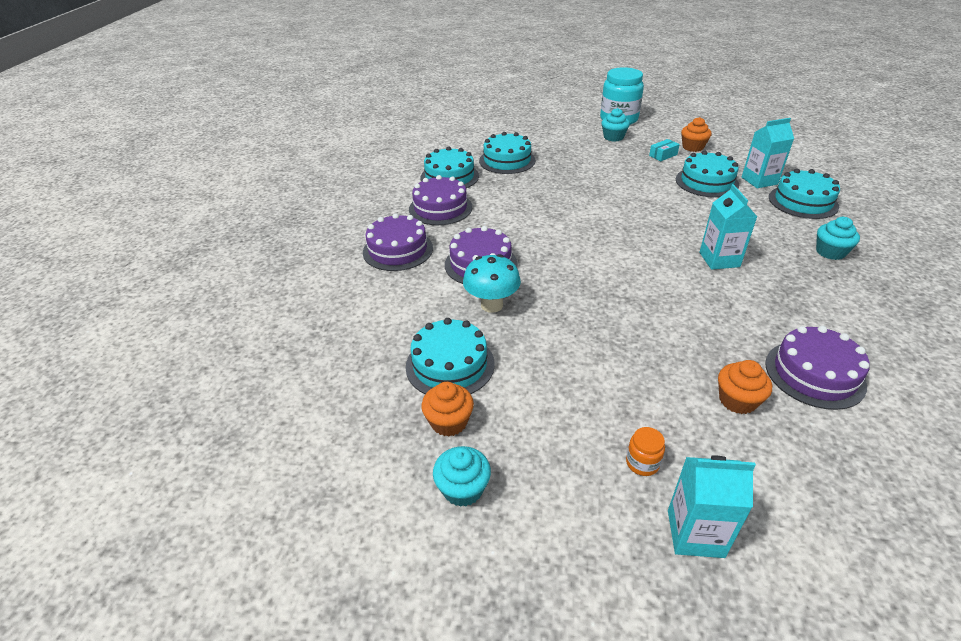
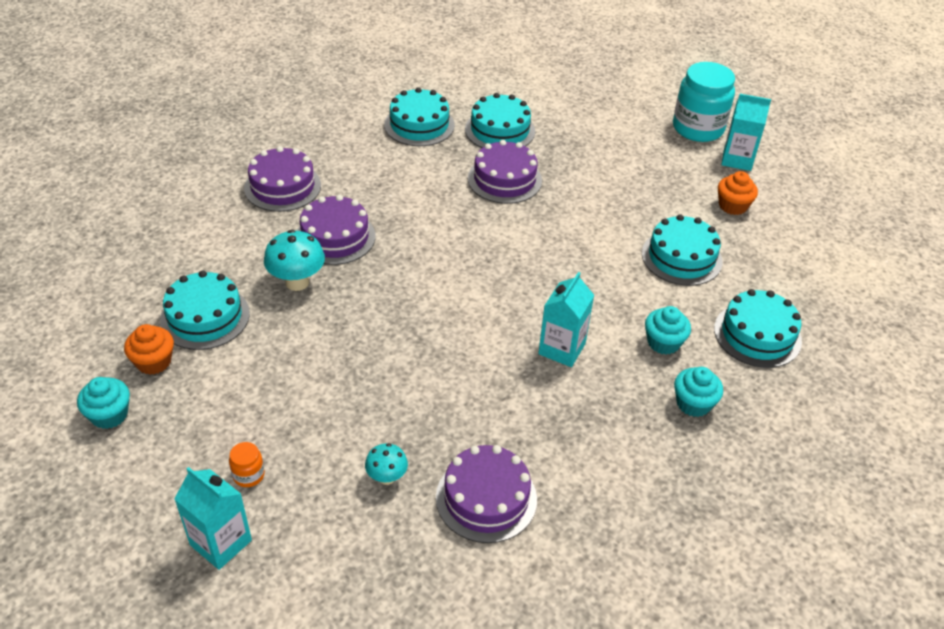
camera: 30 degrees right, 5 degrees up
purple cake [409,175,472,225] -> purple cake moved to [468,140,542,204]
turquoise cupcake [602,108,630,142] -> turquoise cupcake moved to [645,306,691,355]
turquoise box [649,139,680,161] -> none
orange cupcake [718,360,772,414] -> turquoise mushroom [365,443,408,485]
turquoise carton [742,118,794,188] -> turquoise carton moved to [721,94,771,171]

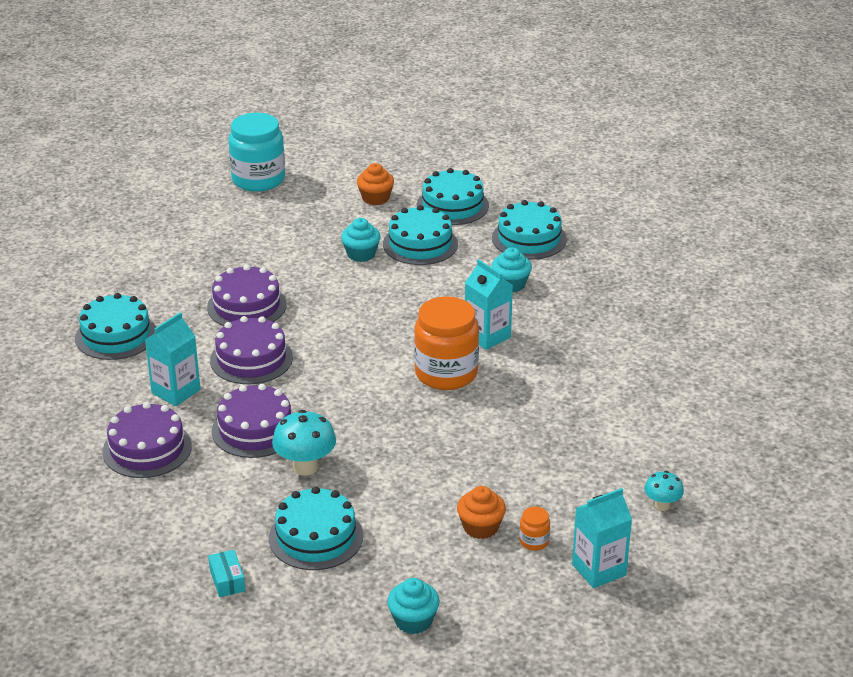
camera: 65 degrees left, 10 degrees down
orange cupcake [124,324,174,375] -> orange cupcake moved to [457,486,506,539]
turquoise mushroom [365,443,408,485] -> turquoise mushroom moved to [644,471,684,511]
purple cake [436,445,537,543] -> purple cake moved to [210,316,293,384]
turquoise cake [465,93,535,148] -> turquoise cake moved to [417,168,489,225]
turquoise cupcake [674,367,723,417] -> turquoise cupcake moved to [341,218,381,262]
turquoise carton [721,94,771,171] -> turquoise carton moved to [145,312,200,406]
none -> turquoise box [208,550,245,597]
none -> orange jar [414,296,479,390]

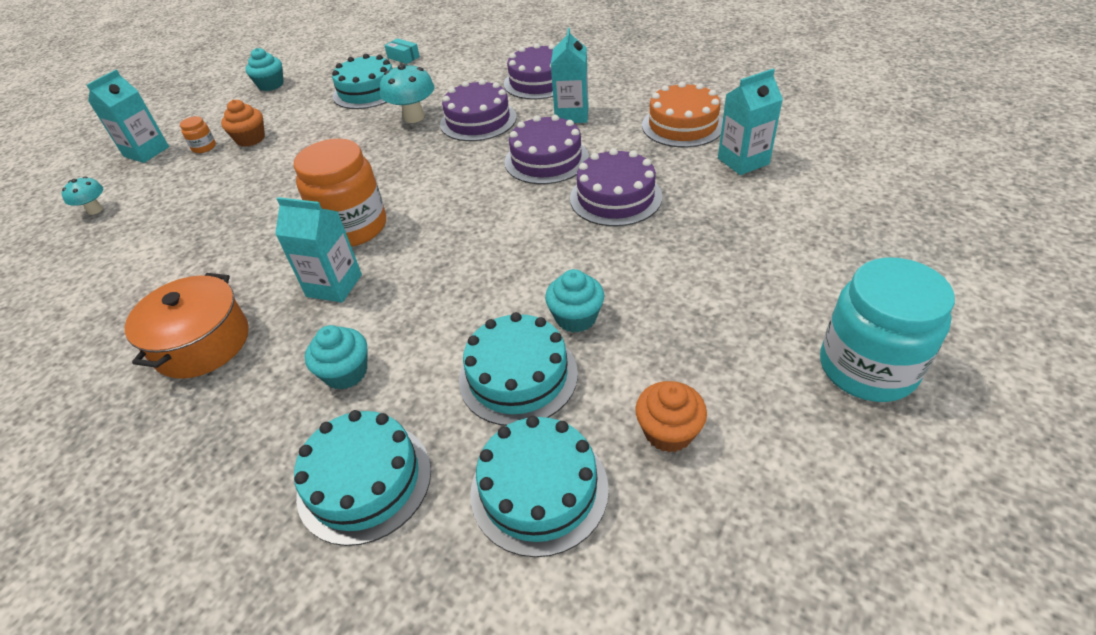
camera: 150 degrees right, 10 degrees up
turquoise cake [75,293,156,360] -> orange cake [642,82,723,147]
none -> orange pot [125,273,249,379]
none -> turquoise carton [718,69,783,175]

